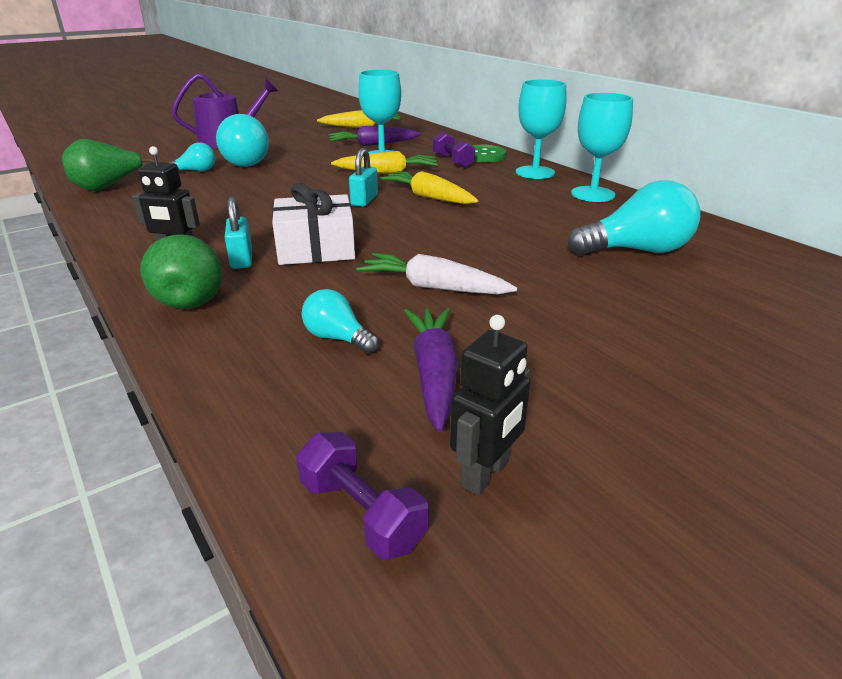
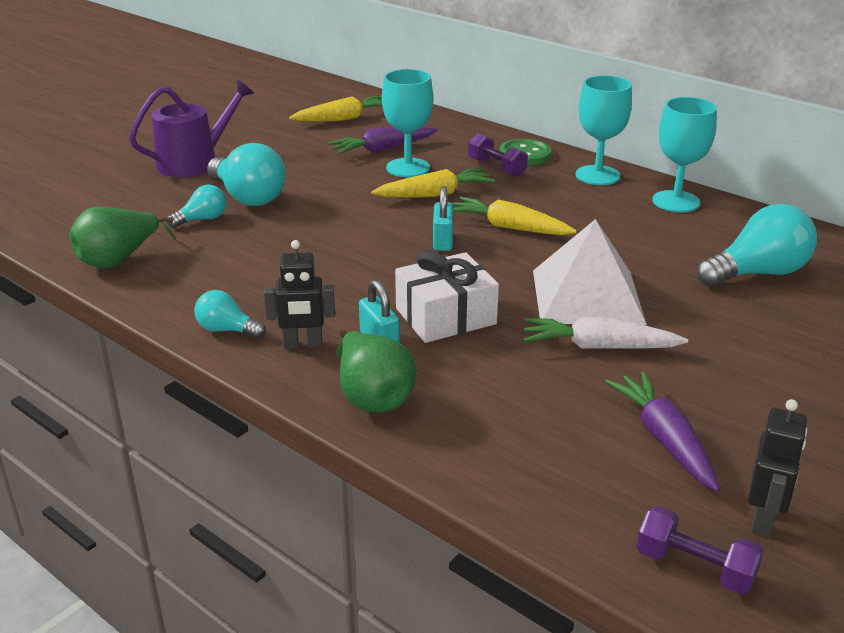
camera: 15 degrees left, 0 degrees up
turquoise light bulb [302,289,379,354] -> turquoise light bulb moved to [194,290,266,339]
none -> white pyramid [533,219,647,325]

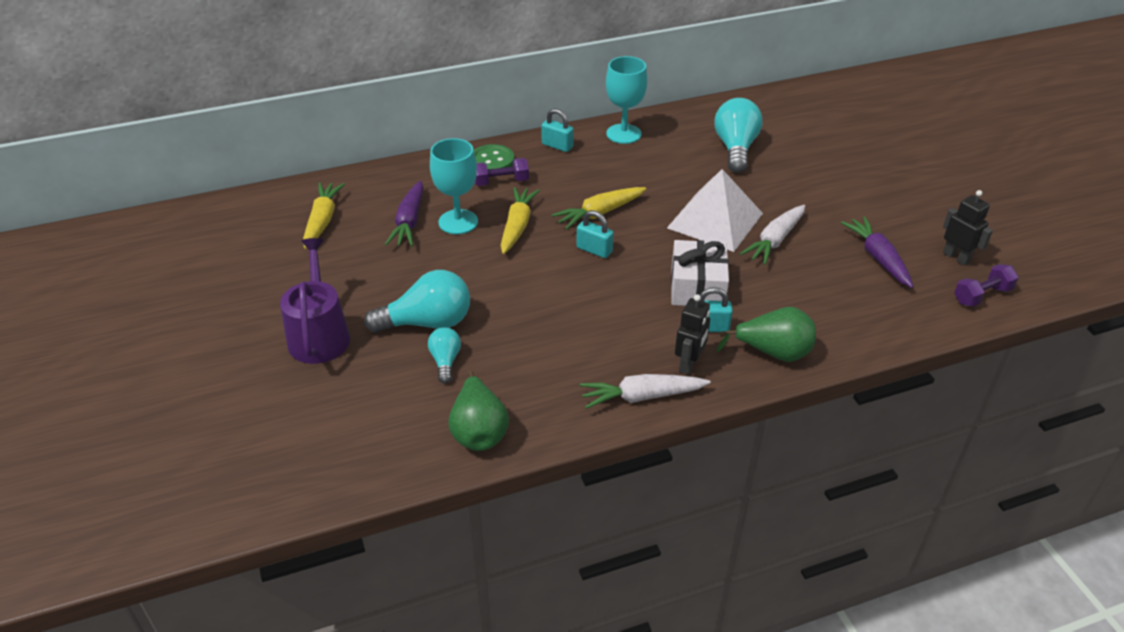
camera: 60 degrees left, 10 degrees up
turquoise light bulb [194,290,266,339] -> white carrot [580,374,711,409]
turquoise goblet [576,75,632,185] -> turquoise padlock [541,109,574,152]
purple carrot [605,372,720,492] -> purple carrot turned 60 degrees clockwise [841,216,913,288]

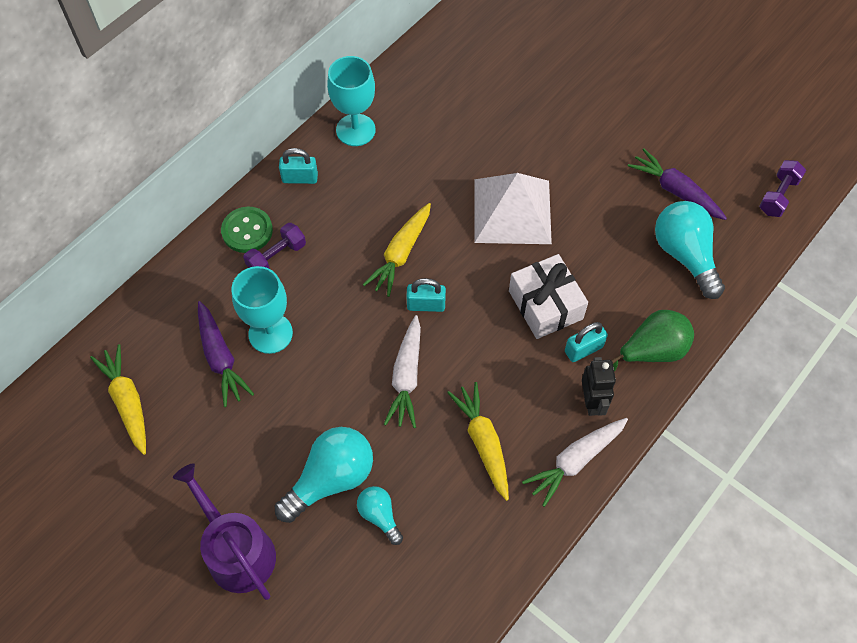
camera: 30 degrees left, 20 degrees up
green pear [449,370,509,451] -> none
yellow carrot [501,187,540,254] -> yellow carrot moved to [447,382,509,501]
turquoise light bulb [714,98,763,173] -> turquoise light bulb moved to [655,201,725,299]
white carrot [740,205,805,265] -> white carrot moved to [384,315,421,428]
black robot [943,190,993,266] -> none

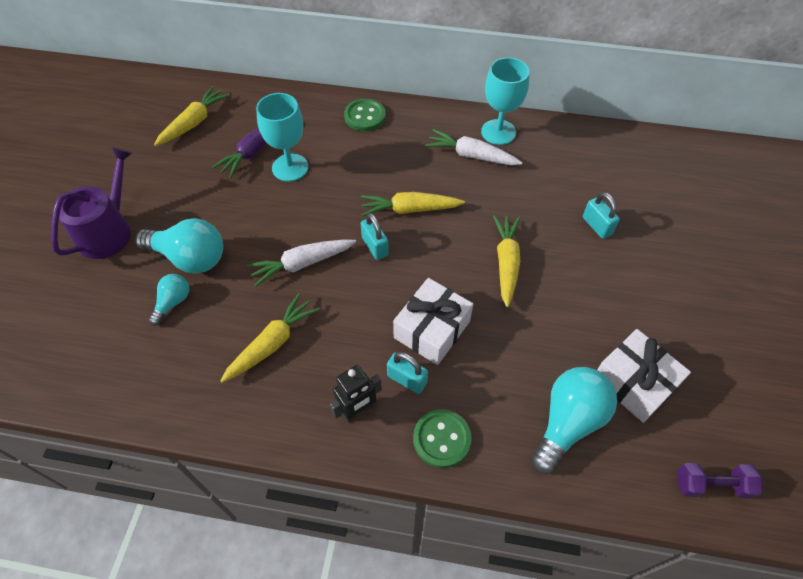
camera: 60 degrees right, 5 degrees down
purple dumbbell [243,223,306,269] -> none
turquoise padlock [279,148,318,184] -> turquoise padlock moved to [583,192,620,239]
white pyramid [474,173,552,244] -> yellow carrot [493,215,520,307]
white carrot [522,418,628,507] -> white carrot moved to [425,129,523,165]
green pear [612,310,694,372] -> green button [413,409,472,468]
purple carrot [628,148,727,220] -> white gift [597,329,691,423]

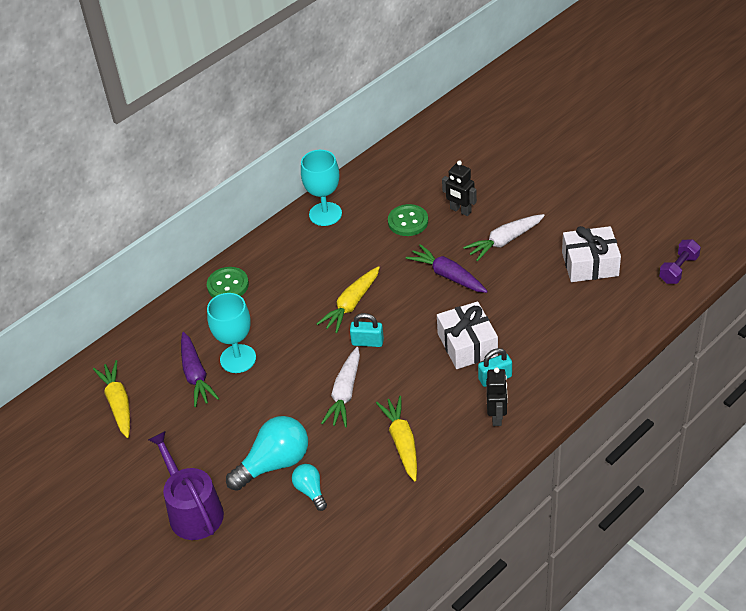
camera: 50 degrees left, 10 degrees down
green button [413,409,472,468] -> green button moved to [388,204,428,236]
white carrot [425,129,523,165] -> white carrot moved to [463,214,545,261]
yellow carrot [493,215,520,307] -> purple carrot [406,244,488,293]
turquoise light bulb [531,367,617,474] -> none
turquoise padlock [583,192,620,239] -> black robot [442,160,477,216]

